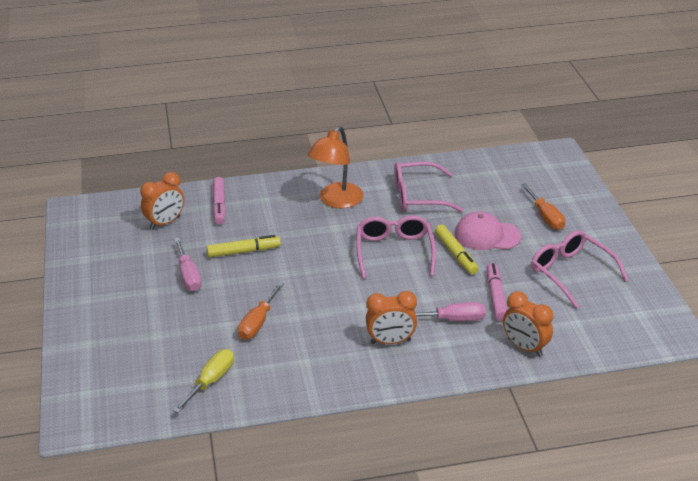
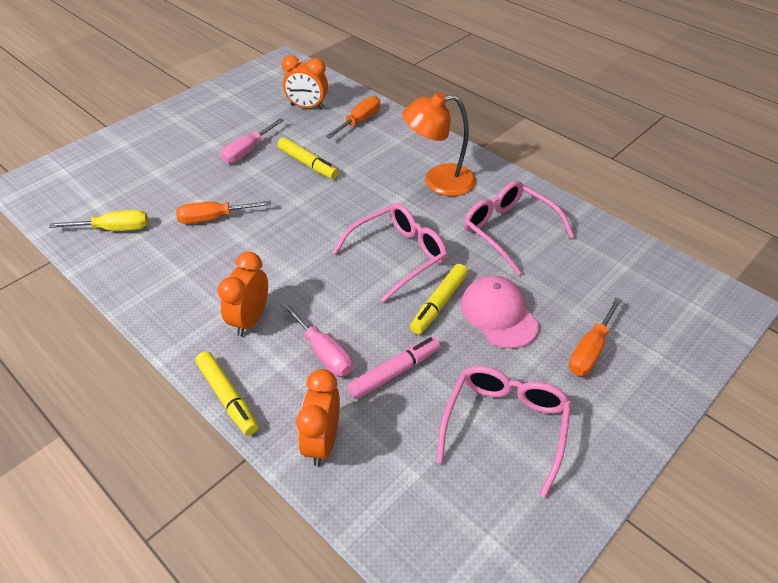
camera: 55 degrees right, 10 degrees up
pink marker [213,177,226,225] -> orange screwdriver [326,96,380,139]
orange clock [366,291,417,344] -> orange clock turned 60 degrees clockwise [218,252,268,337]
none -> yellow marker [195,351,258,436]

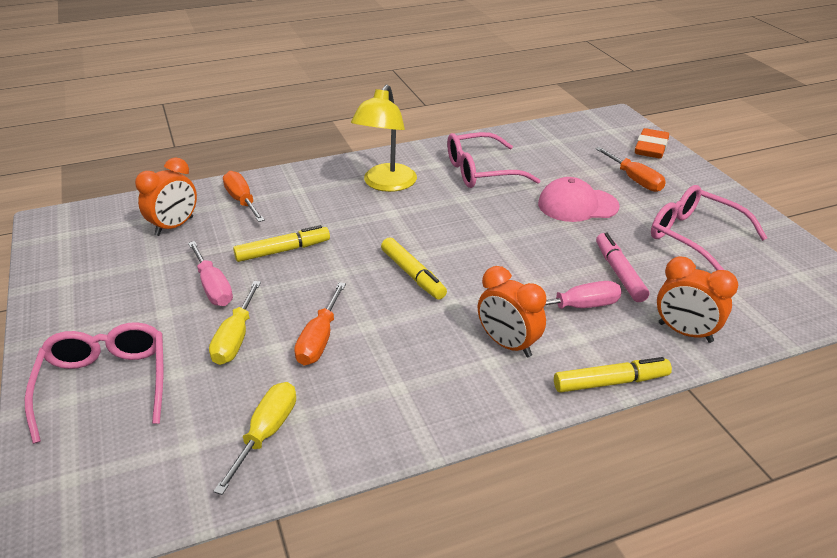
camera: 65 degrees left, 10 degrees down
pink glasses [332,203,447,303] -> pink glasses moved to [25,322,163,444]
orange lamp [402,92,476,196] -> yellow lamp [351,85,417,192]
yellow marker [410,264,468,334] -> yellow marker moved to [381,238,447,300]
none -> yellow screwdriver [209,281,261,365]
none -> orange eraser [635,128,669,159]

